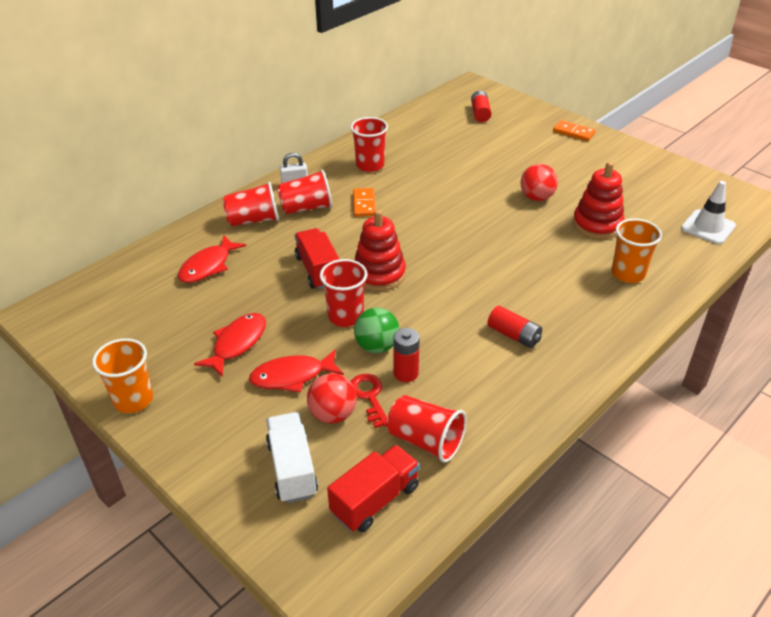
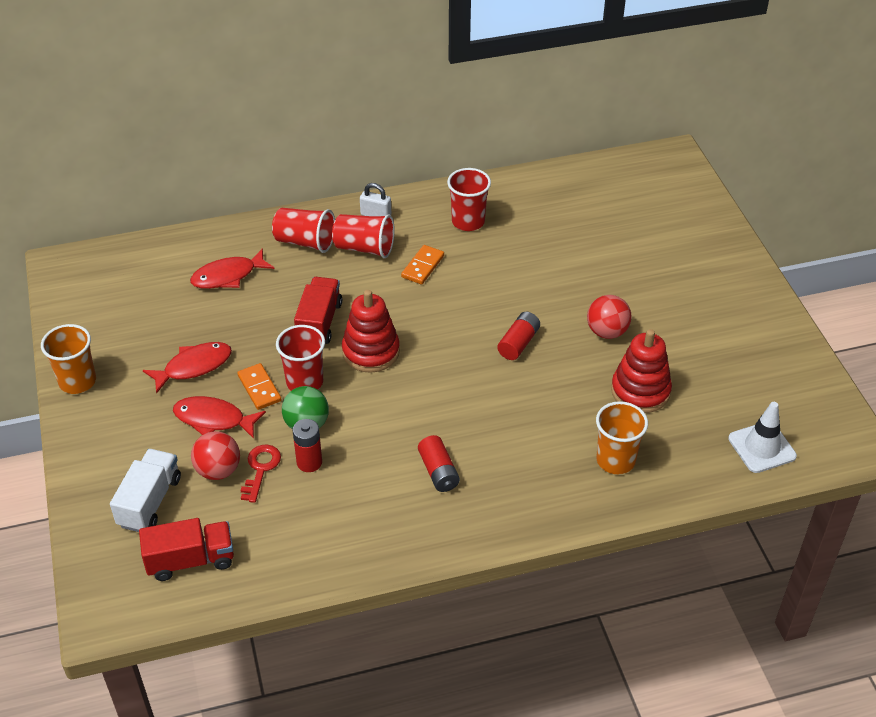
camera: 30 degrees right, 5 degrees up
red cup [387,395,467,463] -> none
red battery [471,91,491,122] -> red battery moved to [497,312,540,360]
orange domino [553,120,596,141] -> orange domino moved to [237,363,282,410]

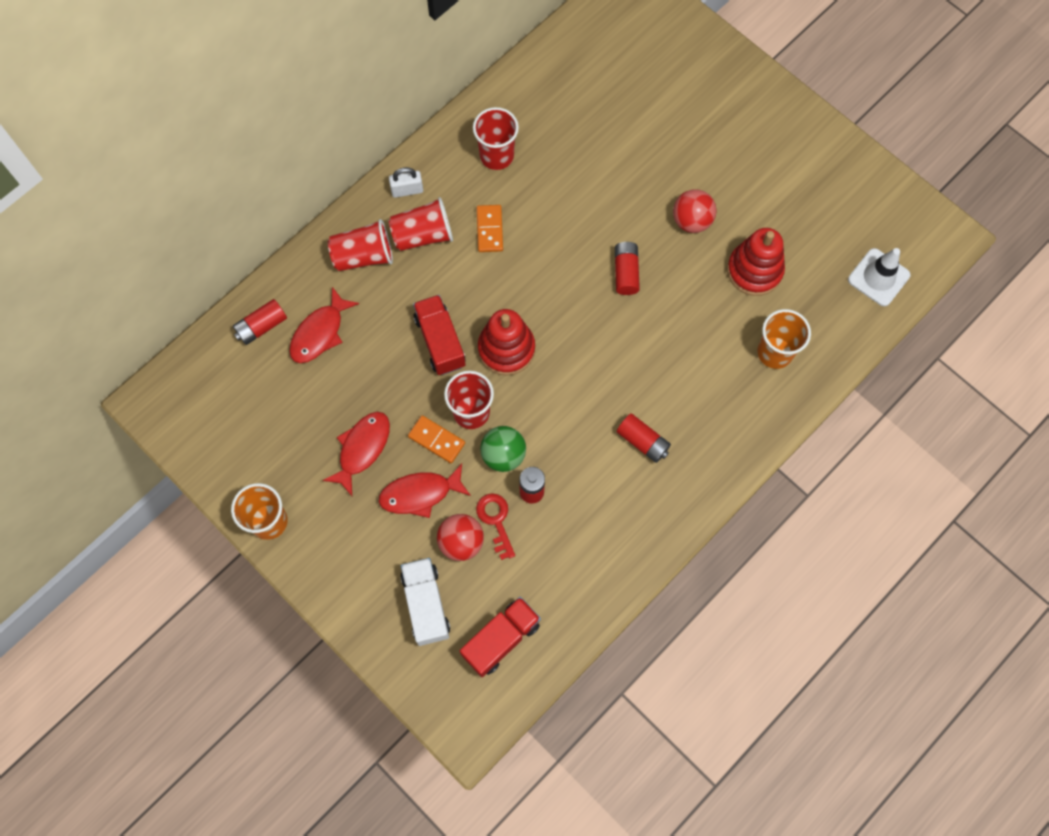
camera: 30 degrees left, 25 degrees up
none -> red battery [233,299,287,345]

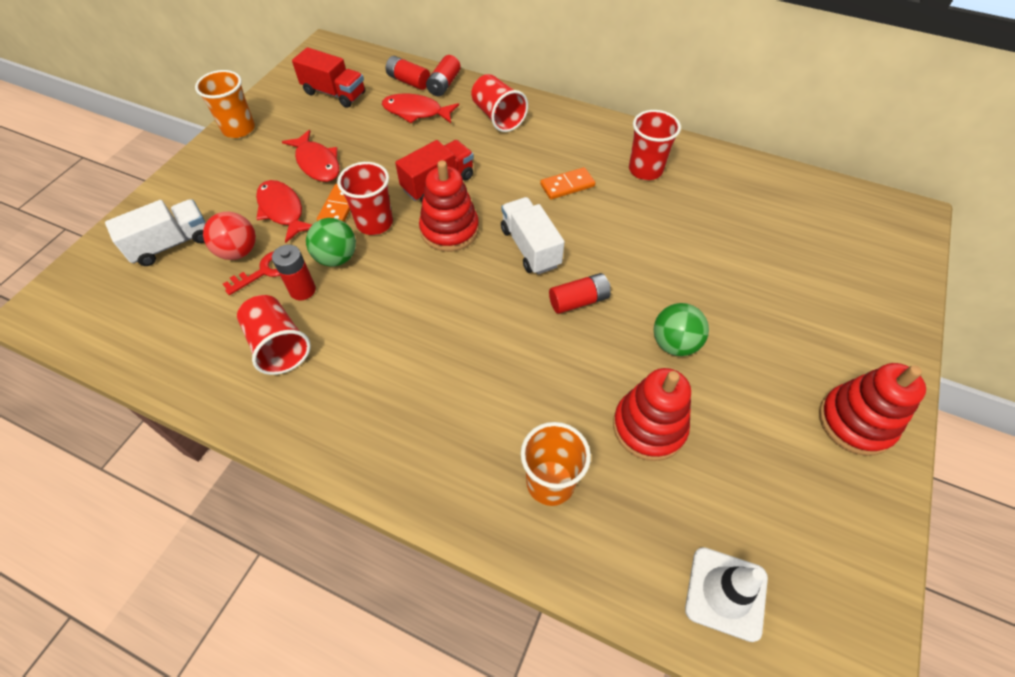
camera: 70 degrees right, 15 degrees down
red fish [322,412,390,496] -> red fish turned 45 degrees clockwise [282,130,339,182]
white padlock [389,167,423,198] -> none
red cup [389,197,453,251] -> red cup moved to [237,295,311,375]
red truck [459,597,541,677] -> red truck moved to [292,47,365,108]
red battery [617,413,671,463] -> red battery moved to [426,55,461,96]
red ball [673,189,716,233] -> green ball [654,303,709,356]
none -> white truck [501,197,565,274]
none -> red stacking toy [819,363,926,456]

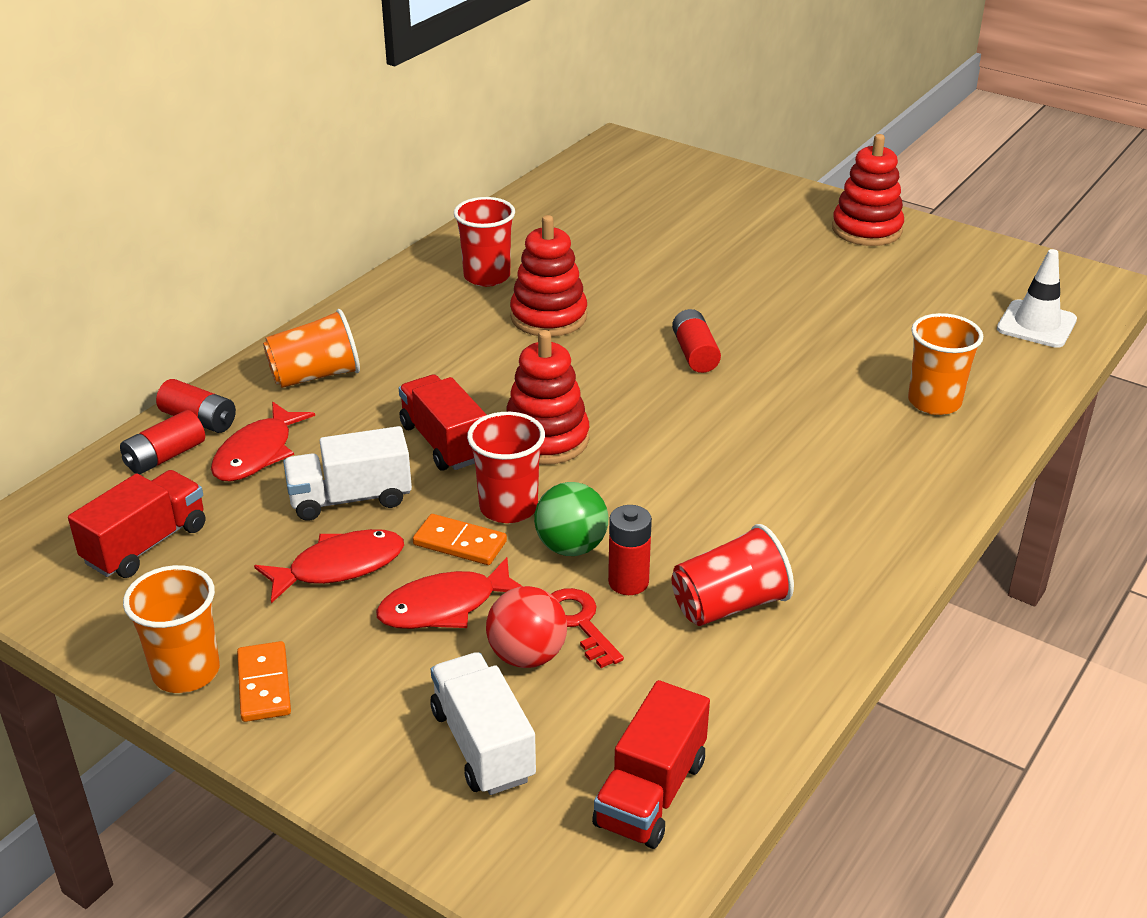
camera: 80 degrees left, 20 degrees down
red cup [471,74,528,132] -> orange cup [263,309,360,388]
white truck [501,197,565,274] -> white truck moved to [283,426,412,521]
orange domino [540,167,595,199] -> orange domino moved to [237,641,291,722]
red stacking toy [613,368,691,461] -> red stacking toy moved to [510,215,587,337]
green ball [654,303,709,356] -> none
none -> red truck [592,680,710,849]

